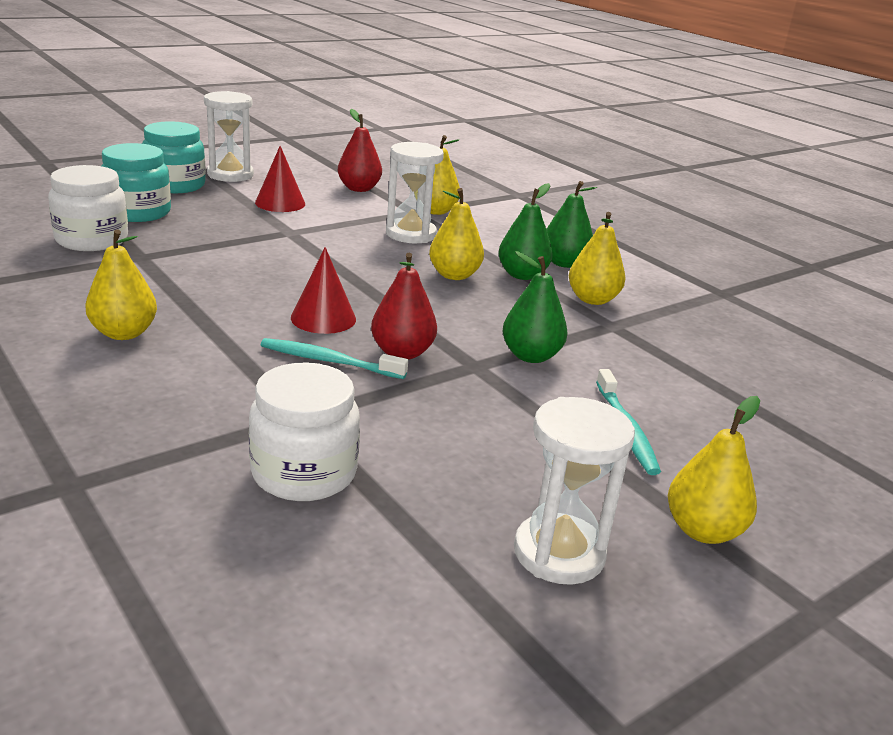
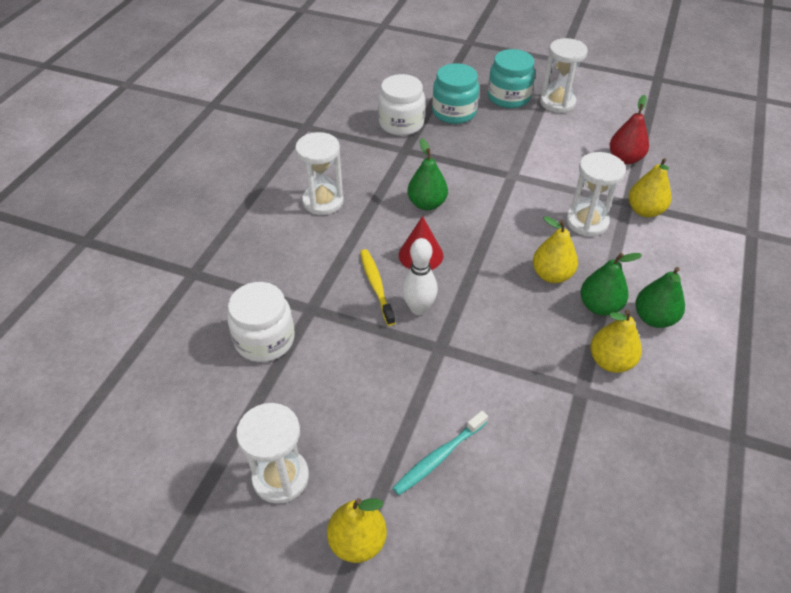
camera: 60 degrees right, 20 degrees up
yellow pear [85,229,157,340] -> white hourglass [295,132,344,215]
red cone [255,146,305,212] -> none
turquoise toothbrush [261,338,408,379] -> yellow toothbrush [360,249,396,326]
red pear [371,252,437,360] -> white bowling pin [402,238,438,315]
green pear [503,251,568,363] -> green pear moved to [408,138,448,210]

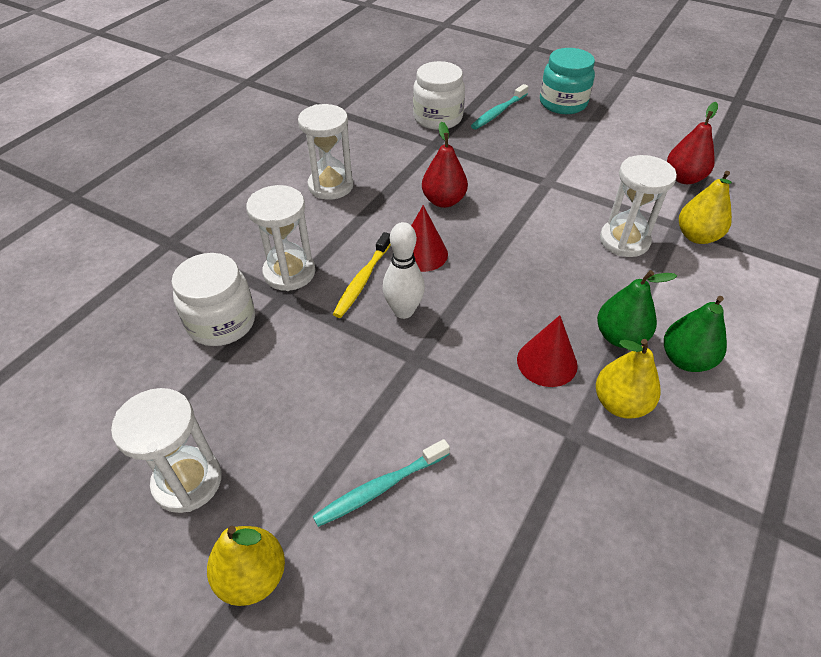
camera: 10 degrees right, 0 degrees up
yellow toothbrush [360,249,396,326] -> yellow toothbrush turned 150 degrees counterclockwise [333,232,391,318]
green pear [408,138,448,210] -> red pear [422,122,468,208]
turquoise jar [432,63,479,124] -> turquoise toothbrush [471,84,528,129]
yellow pear [533,216,578,283] -> none
white hourglass [540,38,588,113] -> white hourglass moved to [246,185,315,291]
none -> red cone [517,315,578,387]

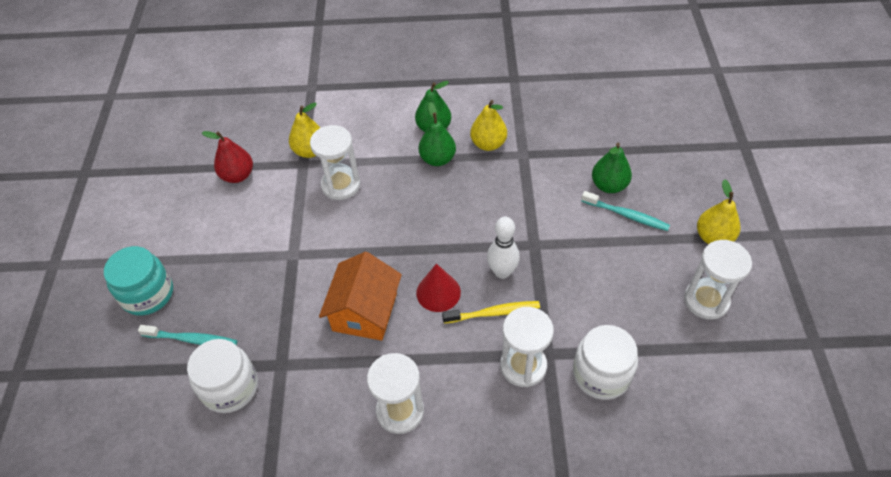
camera: 120 degrees left, 5 degrees up
red pear [422,122,468,208] -> orange house [319,252,402,341]
red cone [517,315,578,387] -> none
none -> green pear [592,143,632,193]

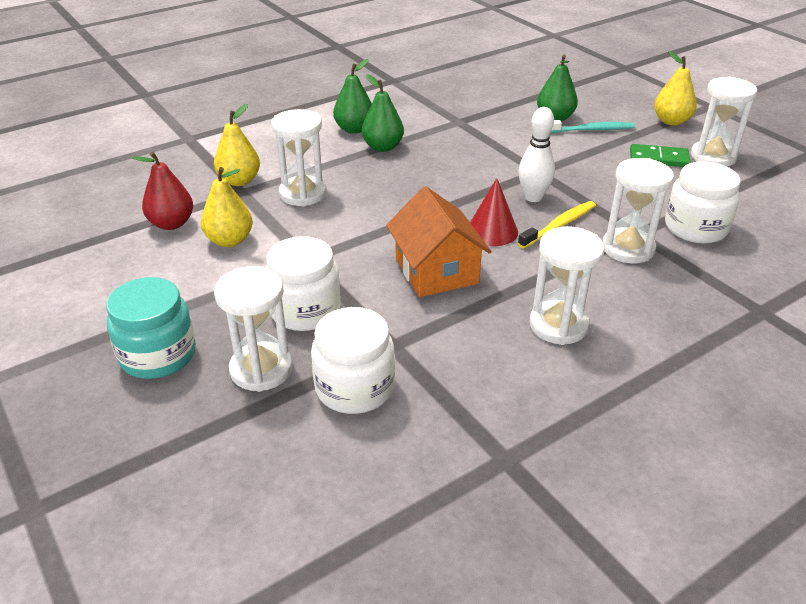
camera: 35 degrees left, 15 degrees down
turquoise toothbrush [138,325,237,345] -> white hourglass [214,266,293,392]
yellow pear [470,100,507,151] -> yellow pear moved to [201,167,253,247]
none -> white jar [266,236,341,331]
none -> green domino [630,144,691,167]

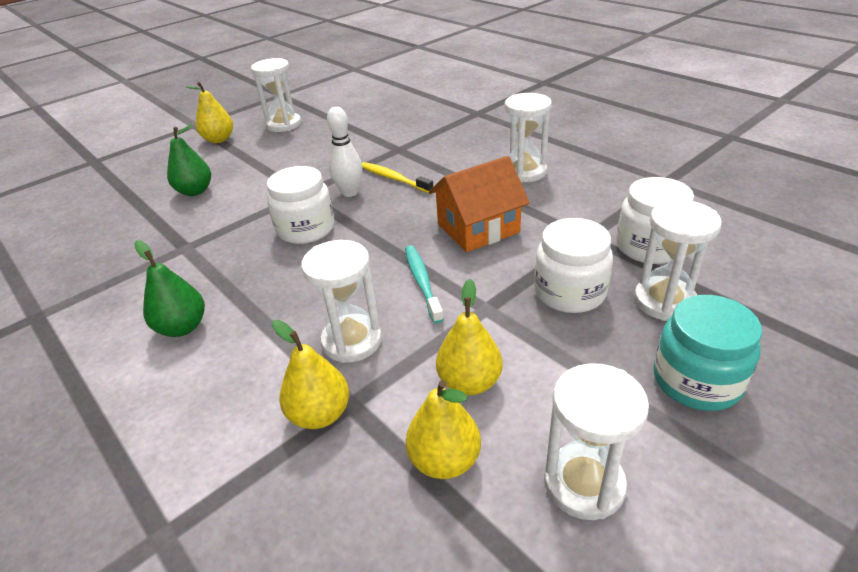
camera: 95 degrees left, 0 degrees up
red pear [132,152,193,230] -> yellow pear [405,380,481,479]
green pear [362,74,404,152] -> none
red cone [470,178,518,246] -> none
turquoise toothbrush [550,120,635,133] -> turquoise toothbrush moved to [405,245,444,324]
white hourglass [602,158,674,263] -> white hourglass moved to [544,363,649,520]
green domino [630,144,691,167] -> none
white jar [665,161,740,244] -> white jar moved to [267,166,334,244]

